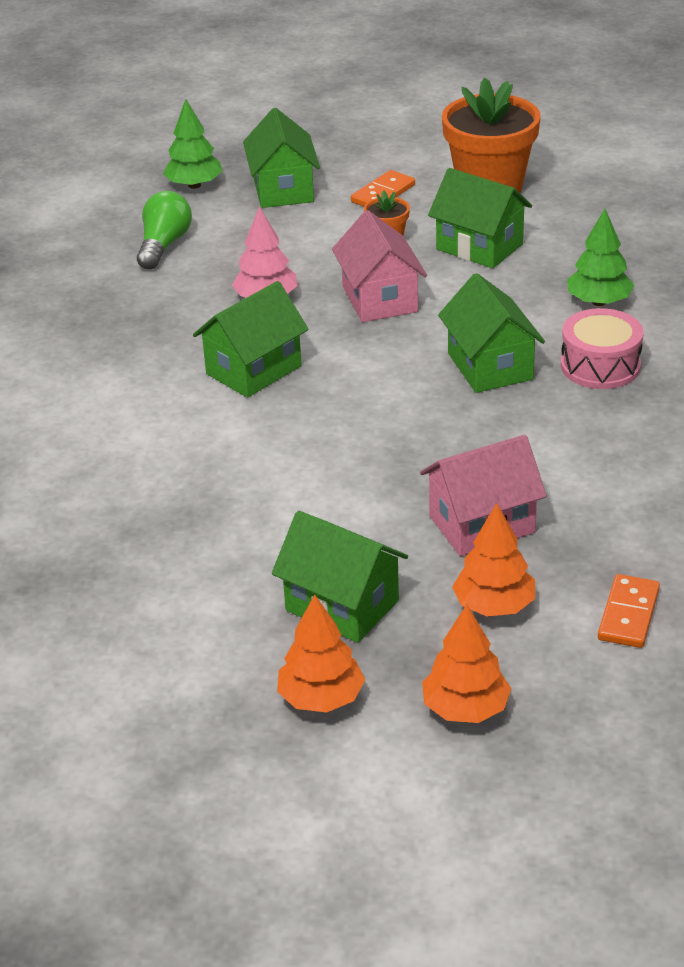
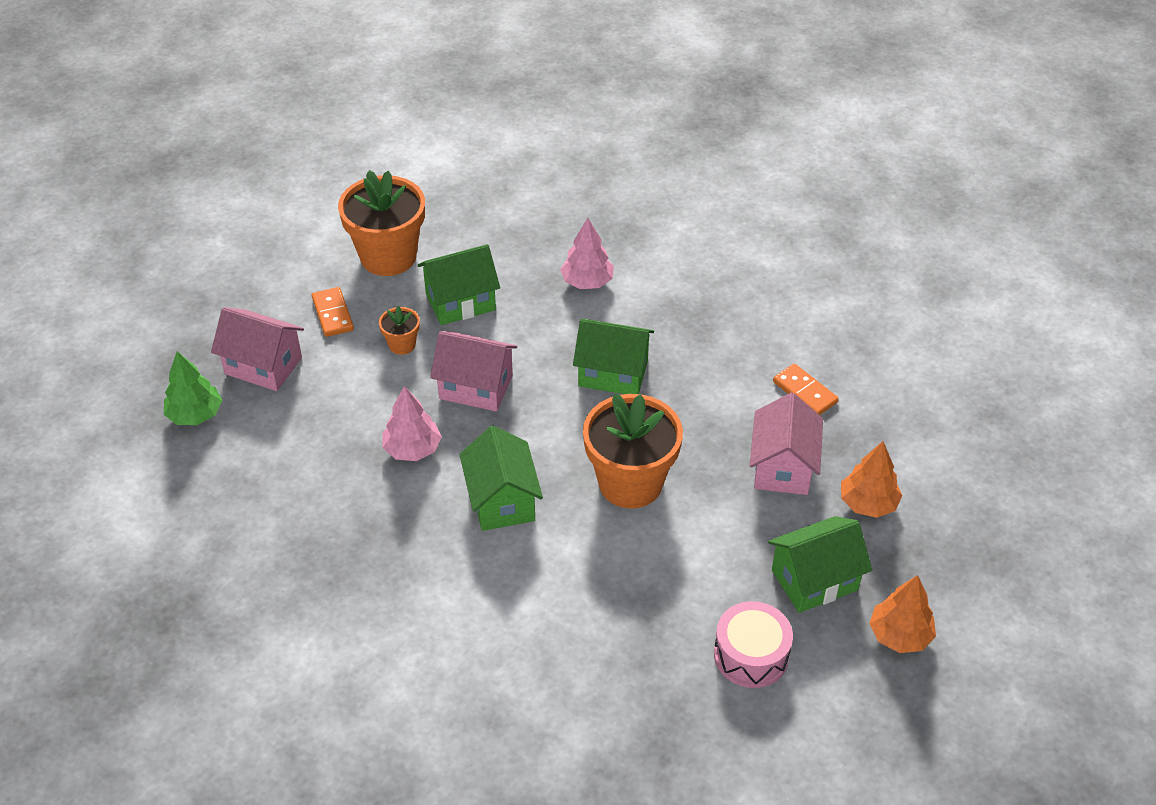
camera: 60 degrees left, 10 degrees up
green light bulb [137,191,192,270] -> none
green house [243,108,320,208] -> pink house [211,307,304,391]
orange tree [422,604,511,723] -> none
pink drum [561,308,644,389] -> pink drum moved to [714,601,793,688]
green tree [567,209,634,306] -> pink tree [560,218,614,289]
orange domino [598,574,660,648] -> orange domino moved to [773,364,839,415]
none -> orange flower pot [583,394,683,509]

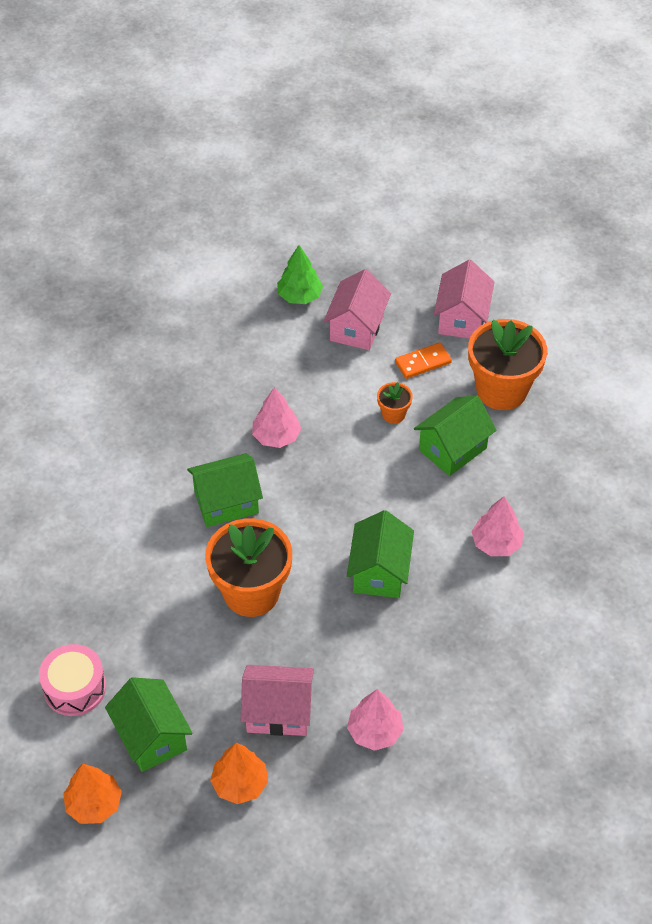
camera: 85 degrees right, 5 degrees up
green house [418,244,500,325] -> green house turned 75 degrees clockwise [414,396,496,476]
pink house [430,331,517,412] -> pink house moved to [434,260,494,339]
orange domino [773,364,839,415] -> pink tree [347,689,404,751]

